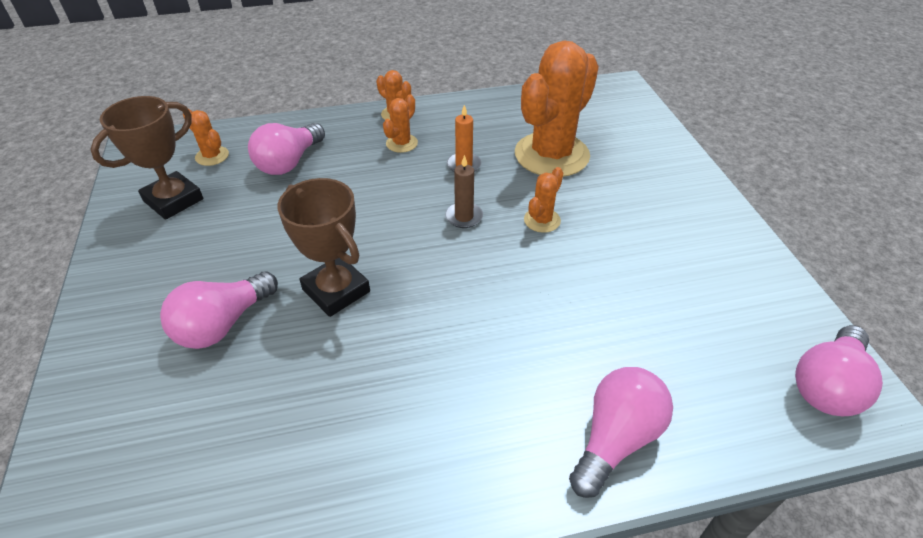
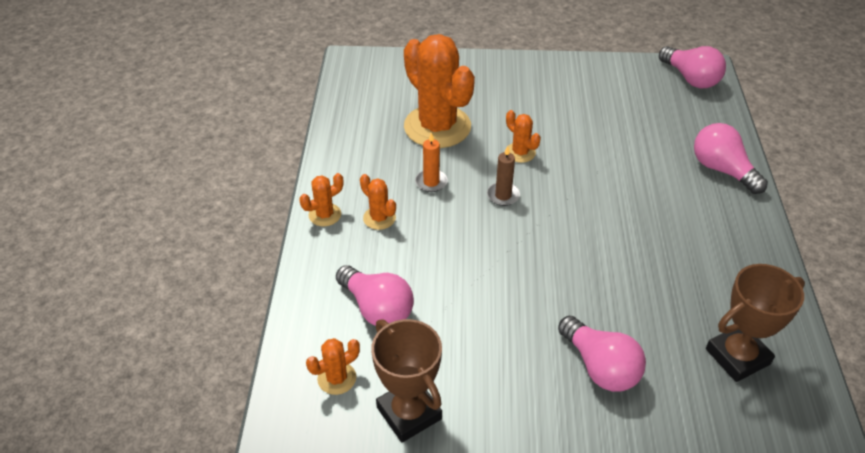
camera: 75 degrees left, 0 degrees up
brown trophy [277,178,370,317] -> brown trophy moved to [706,264,805,382]

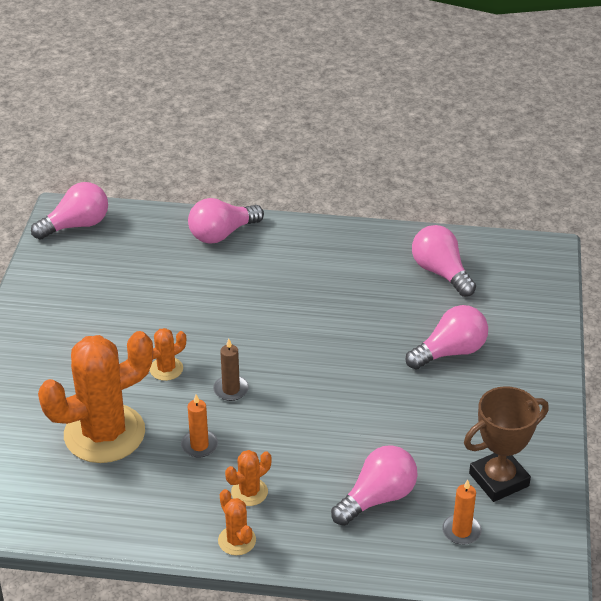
camera: 85 degrees left, 5 degrees down
orange cactus [306,338,360,395] -> orange candle [442,480,482,545]
brown trophy [706,264,805,382] -> pink light bulb [412,225,476,297]

